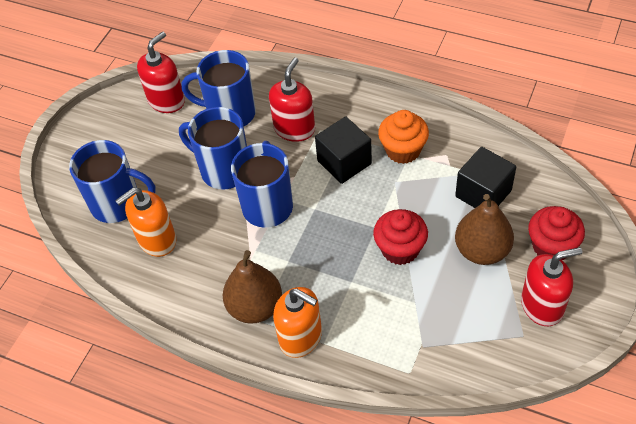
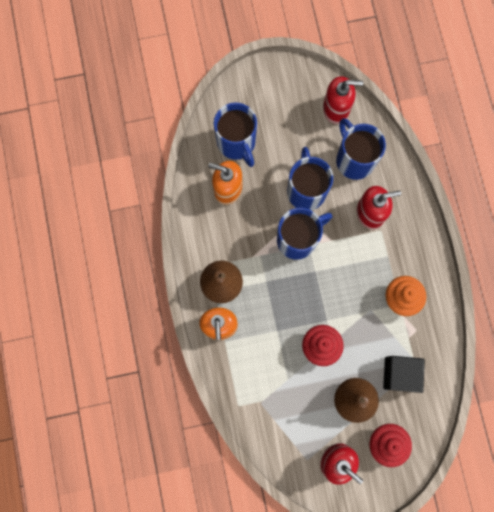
camera: 50 degrees right, 25 degrees up
black cube [315,117,372,184] -> none

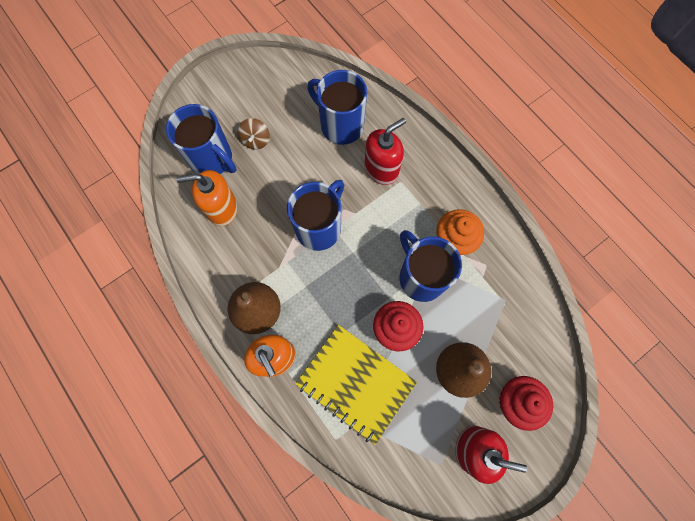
camera: 25 degrees left, 5 degrees down
blue mug [287,147,333,211] -> blue mug moved to [400,230,462,302]
red soap dispenser [323,76,363,124] -> none
black cube [383,356,425,393] -> none
none -> brown spinning top [238,118,270,150]
none -> yellow notebook [295,325,417,445]

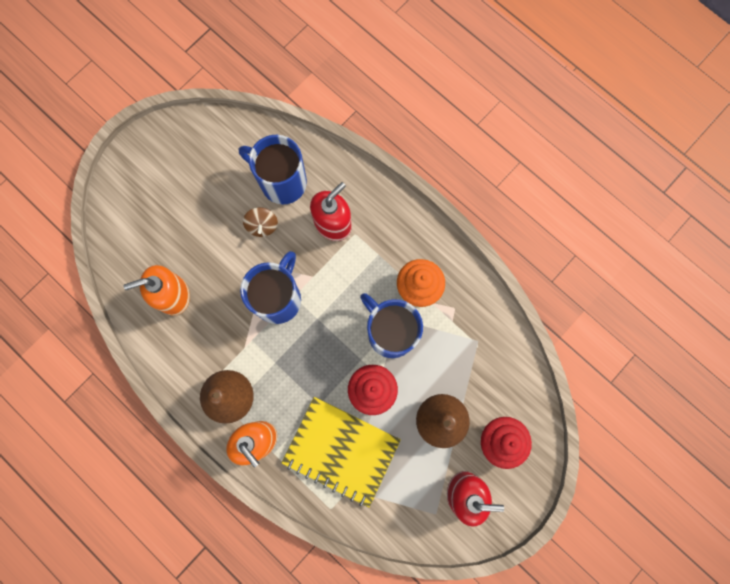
camera: 10 degrees left, 5 degrees up
blue mug [166,104,236,174] -> none
brown spinning top [238,118,270,150] -> brown spinning top moved to [243,207,278,237]

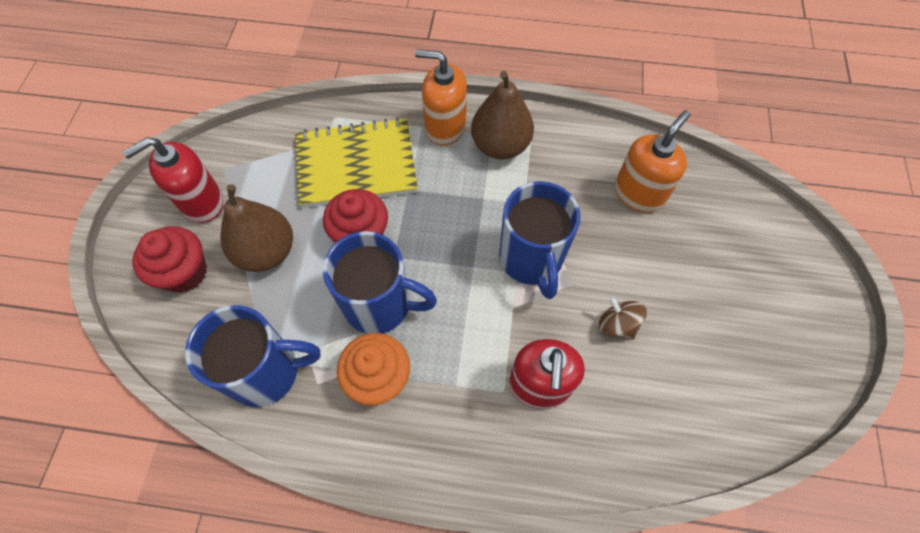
camera: 145 degrees right, 15 degrees down
blue mug [239,135,307,204] -> blue mug moved to [185,305,320,407]

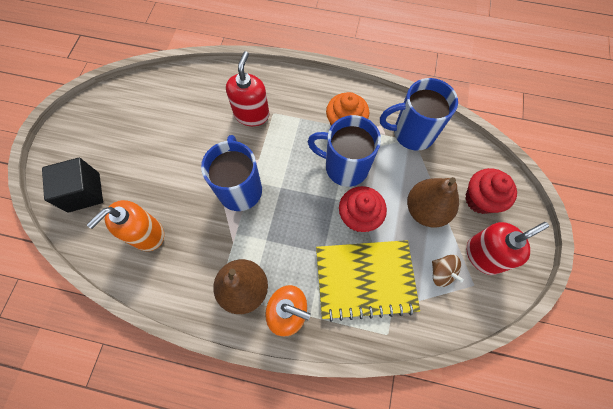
camera: 175 degrees left, 5 degrees up
brown spinning top [599,296,647,339] -> brown spinning top moved to [432,255,464,287]
none -> black cube [42,158,103,213]

